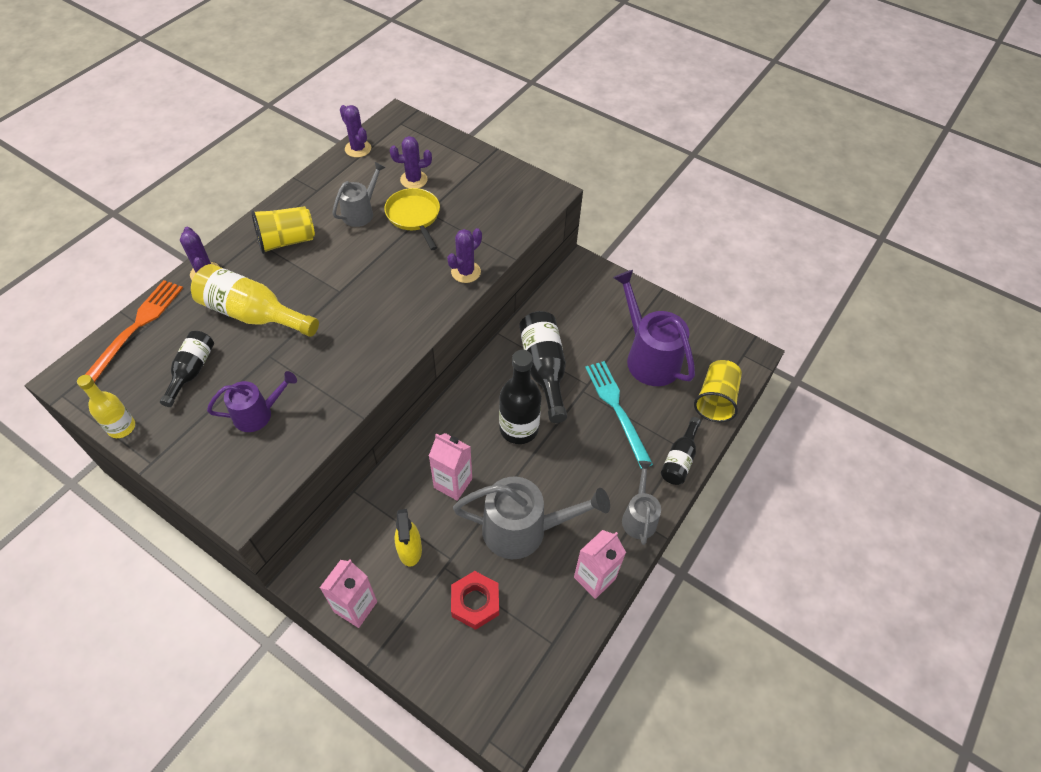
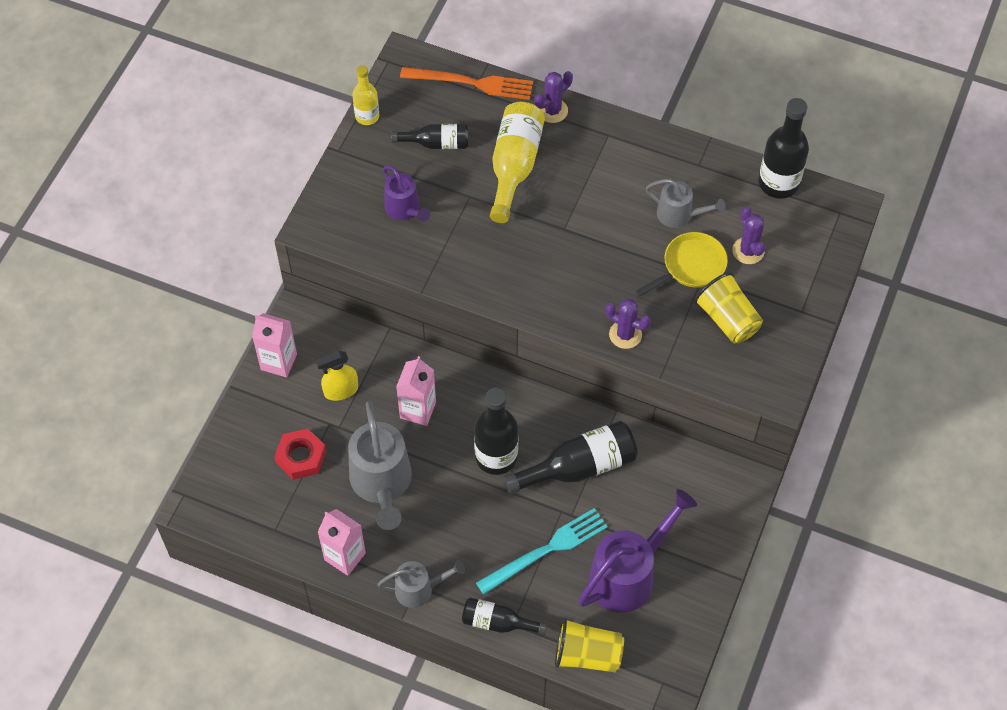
camera: 80 degrees right, 5 degrees up
yellow cup [251,206,315,254] -> yellow cup moved to [694,272,763,343]
purple cactus [340,105,371,157] -> black bottle [759,98,809,199]

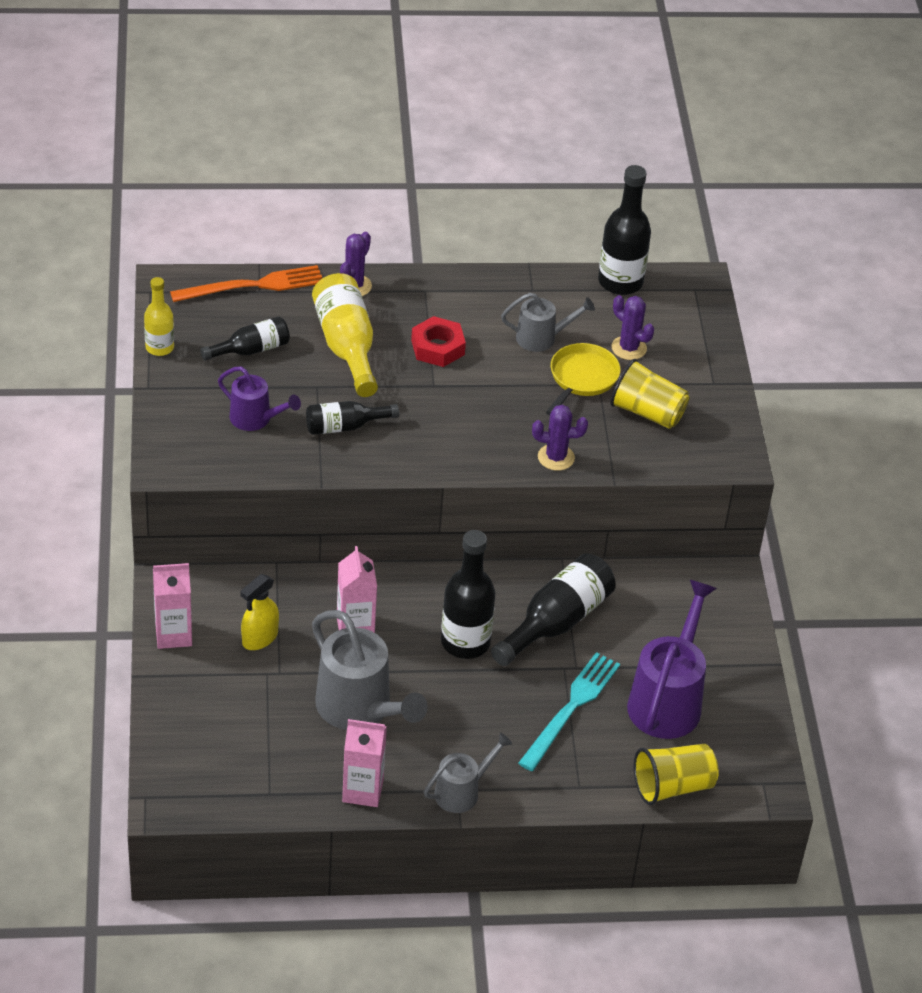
camera: 30 degrees left, 15 degrees down
red nut [274,428,326,480] -> red nut moved to [411,316,466,367]
black bottle [462,598,547,635] -> black bottle moved to [306,401,399,435]

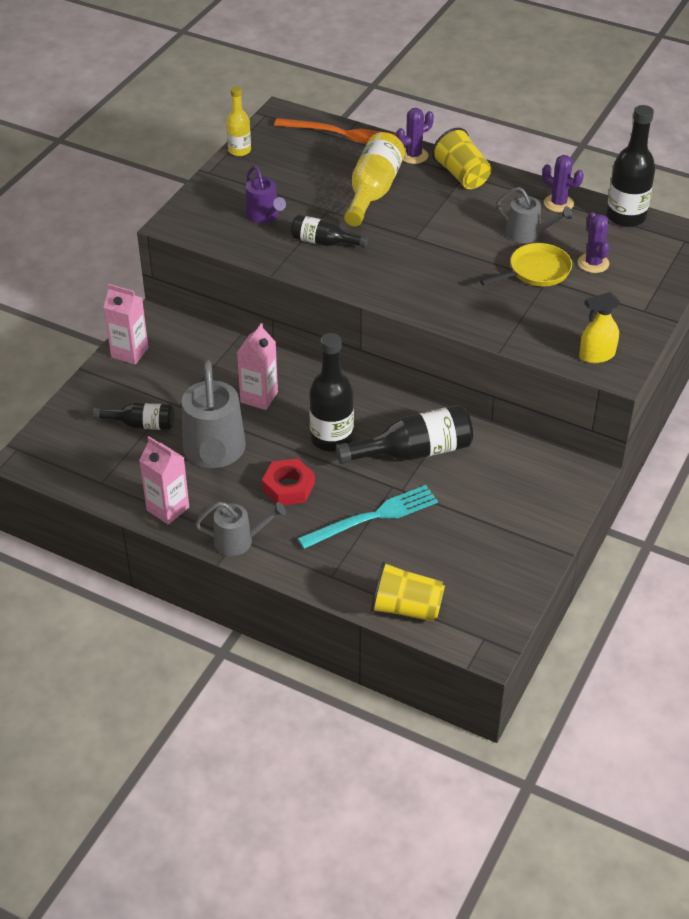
camera: 35 degrees right, 0 degrees up
black bottle [201,316,290,361] -> black bottle moved to [93,403,174,430]
yellow spray bottle [241,574,279,650] -> yellow spray bottle moved to [579,292,620,363]
red nut [411,316,466,367] -> red nut moved to [262,459,315,505]
purple cactus [532,405,588,471] -> purple cactus moved to [542,155,584,212]
yellow cup [610,359,689,429] -> yellow cup moved to [432,128,491,189]
purple watering can [627,580,717,739] -> none

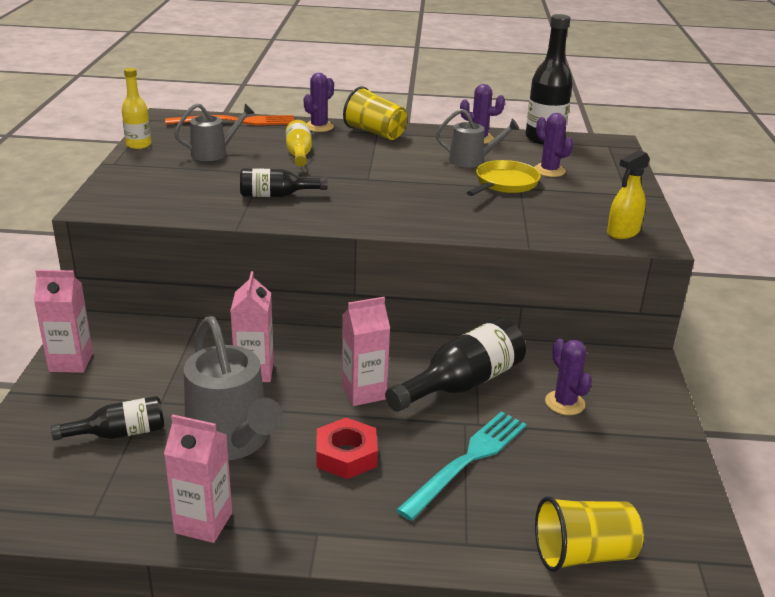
camera: 25 degrees left, 15 degrees down
grey watering can [195,502,286,556] -> grey watering can moved to [174,103,254,161]
purple watering can [245,166,286,224] -> none
black bottle [309,333,354,451] -> pink carton [342,297,390,406]
yellow bottle [344,132,405,227] -> yellow bottle [286,120,312,167], size x0.60
none -> purple cactus [545,339,592,415]

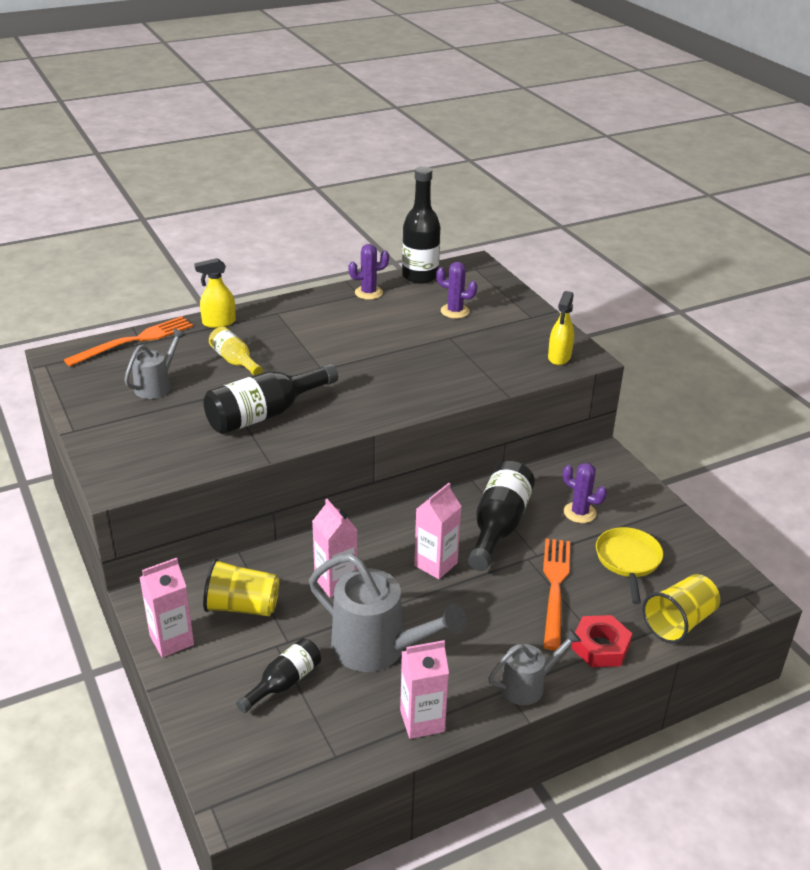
camera: 30 degrees left, 5 degrees up
yellow bottle [122,68,151,149] -> none
black bottle [240,168,327,197] -> black bottle [203,363,338,434], size x1.67
purple cactus [304,73,334,132] -> yellow spray bottle [194,258,236,328]
red nut [316,418,378,479] -> red nut moved to [571,615,632,667]
yellow cup [343,86,407,140] -> yellow cup moved to [203,559,280,616]
turquoise fork [396,412,527,521] -> orange fork [543,539,570,651]
grey watering can [436,109,520,168] -> grey watering can moved to [488,629,581,705]
yellow pan [467,160,541,196] -> yellow pan moved to [596,527,663,604]

